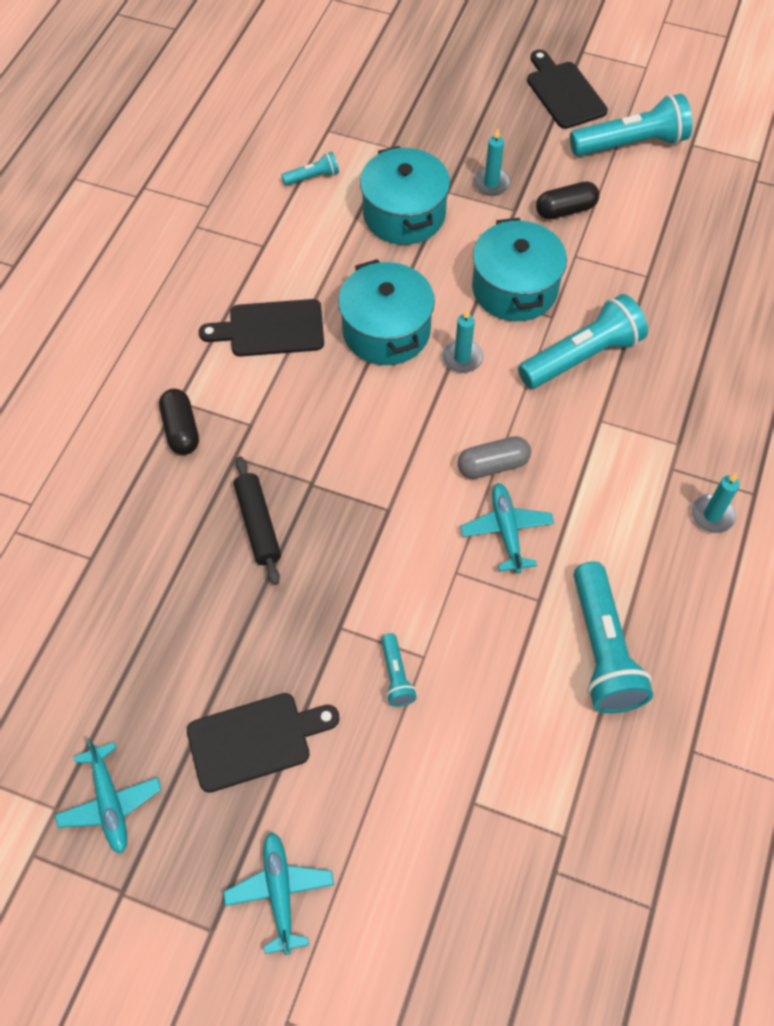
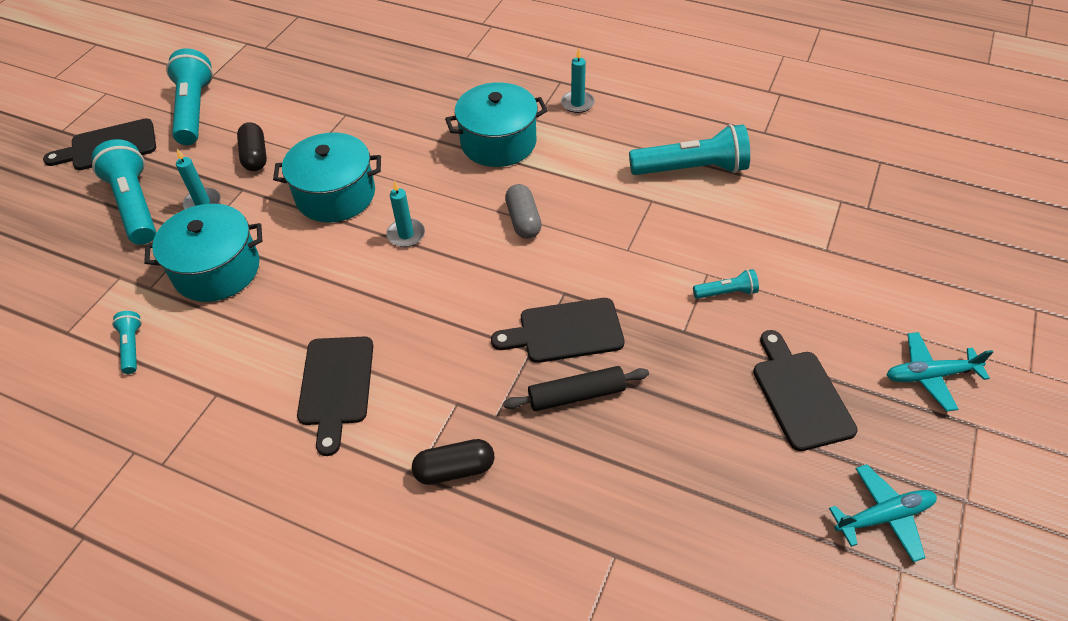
camera: 85 degrees left, 10 degrees down
turquoise pot [338,259,435,365] -> turquoise pot moved to [445,82,548,167]
turquoise plane [460,483,554,573] -> none
turquoise flashlight [518,294,648,389] -> turquoise flashlight moved to [92,139,156,245]
none -> black cutting board [491,298,625,363]

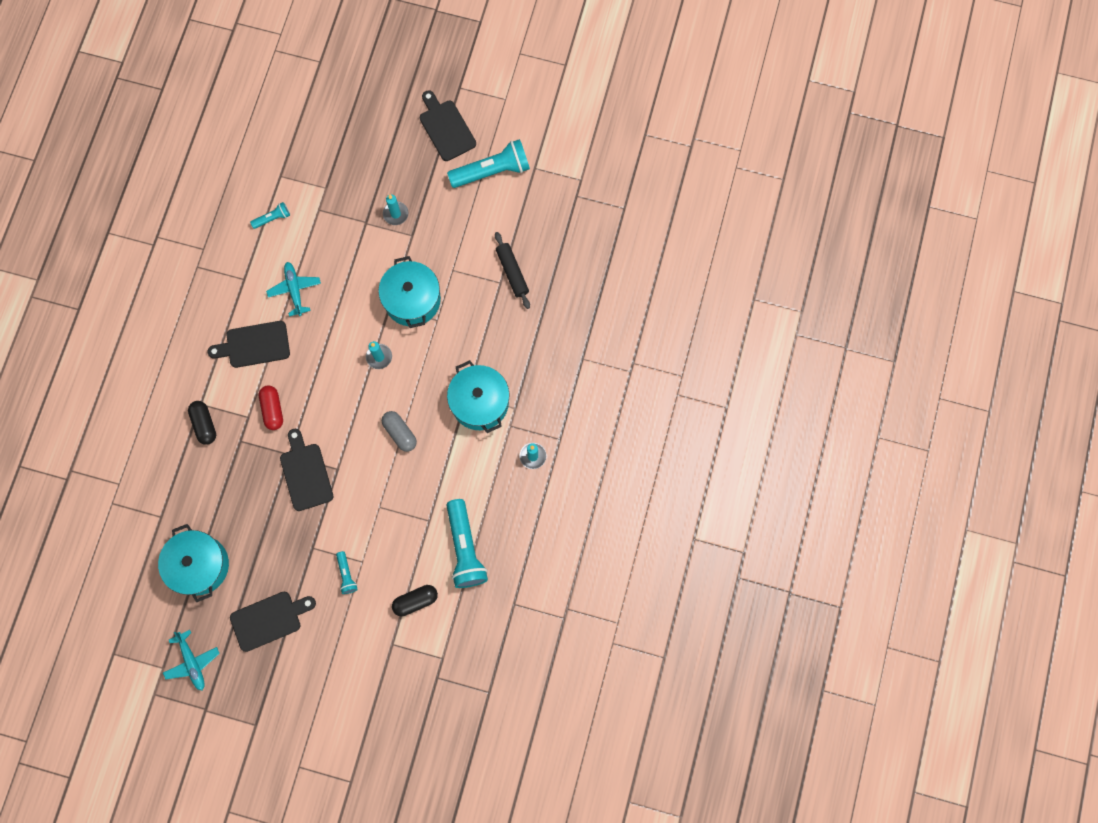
camera: 80 degrees right, 25 degrees up
turquoise flashlight [92,139,156,245] -> none
turquoise pot [144,204,262,302] -> turquoise pot moved to [158,524,229,602]
black capsule [237,122,267,171] -> black capsule moved to [392,585,438,617]
black rolling pin [503,366,649,411] -> black rolling pin moved to [495,232,530,309]
grey capsule [505,184,542,239] -> grey capsule turned 75 degrees clockwise [382,411,417,452]
turquoise plane [887,332,993,412] -> turquoise plane moved to [266,262,321,316]
none -> red capsule [259,385,283,430]

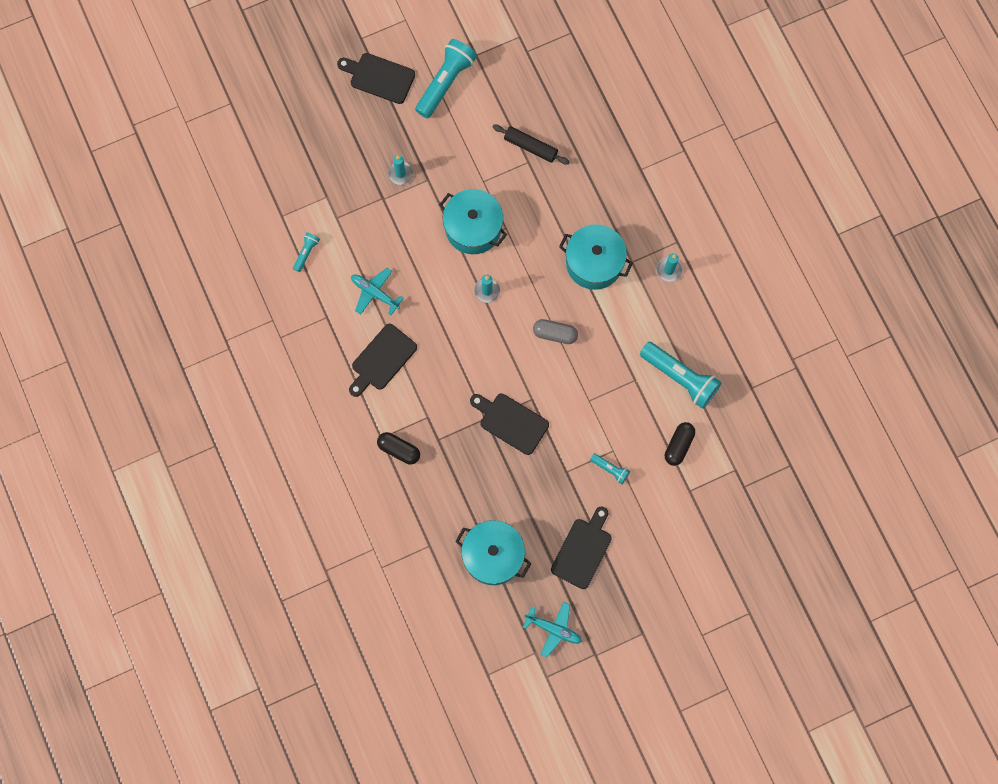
camera: 40 degrees left, 0 degrees up
red capsule [259,385,283,430] -> none

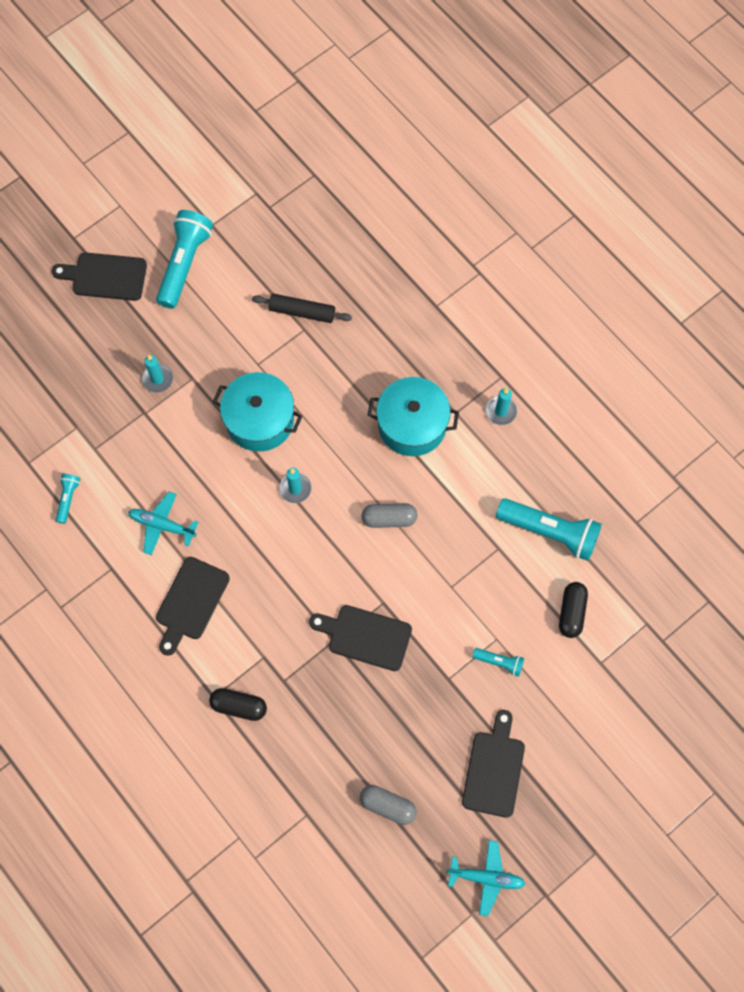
camera: 15 degrees left, 5 degrees down
turquoise pot [455,520,531,585] -> grey capsule [360,785,417,825]

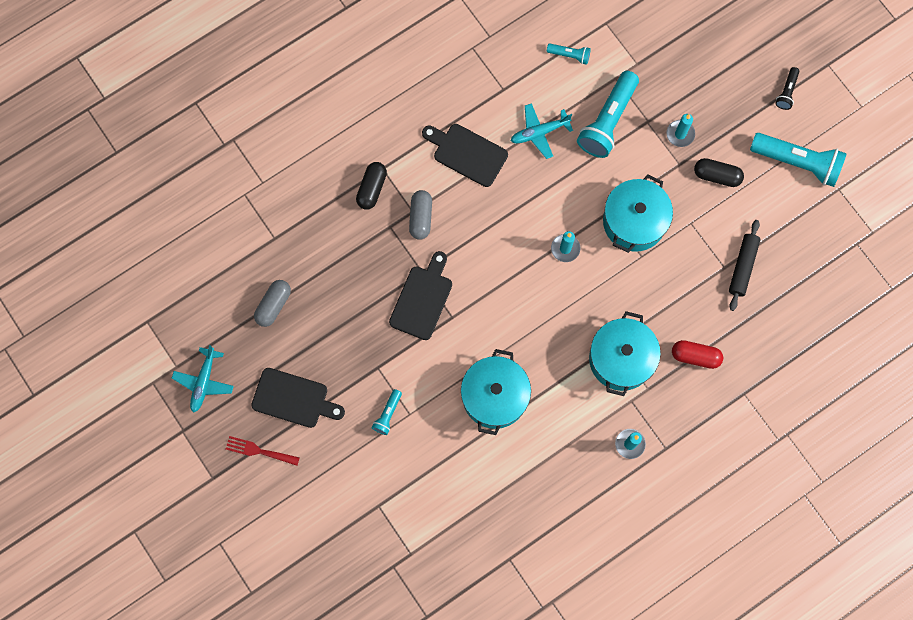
camera: 95 degrees right, 5 degrees up
black cutting board [52,252,147,301] -> black flashlight [775,67,800,110]
turquoise plane [128,492,198,555] -> turquoise plane turned 135 degrees counterclockwise [511,103,573,159]
grey capsule [361,503,418,528] -> grey capsule moved to [409,190,432,240]
turquoise flashlight [496,498,602,561] -> turquoise flashlight moved to [577,71,639,158]
black capsule [559,582,588,638] -> black capsule moved to [694,158,744,187]
none -> red fork [226,436,300,466]
none -> turquoise pot [461,349,531,435]
none -> red capsule [672,340,723,369]

